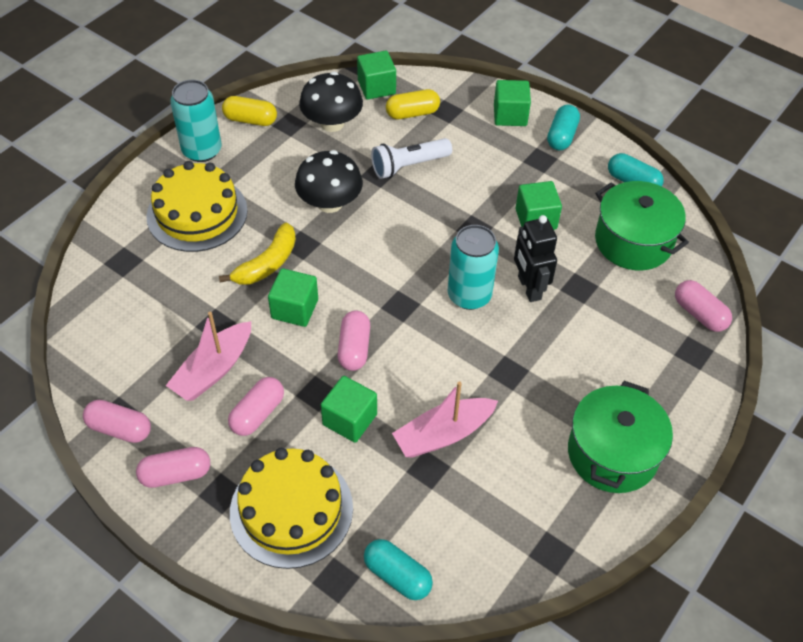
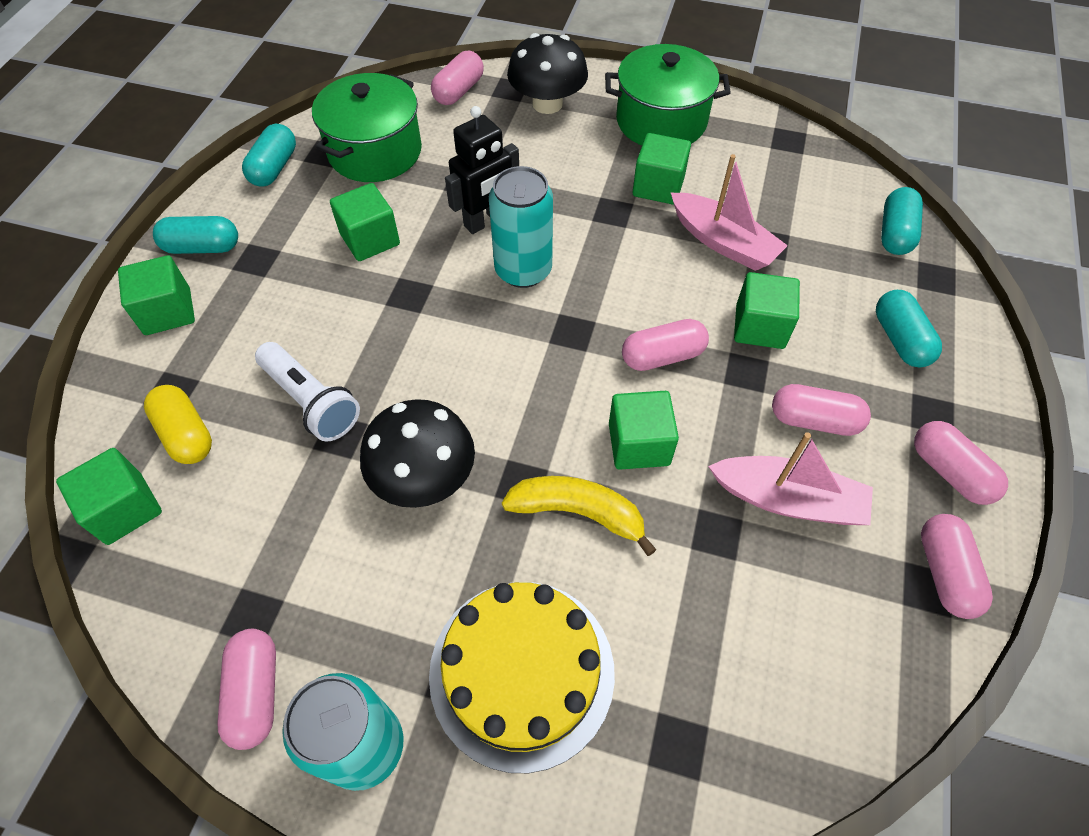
camera: 110 degrees left, 5 degrees up
yellow capsule [222,96,277,126] -> pink capsule [217,629,276,750]
yellow cake [230,448,353,569] -> turquoise capsule [876,290,942,368]
black mushroom [299,72,363,132] -> black mushroom moved to [507,33,588,114]
none -> green cube [633,133,691,205]

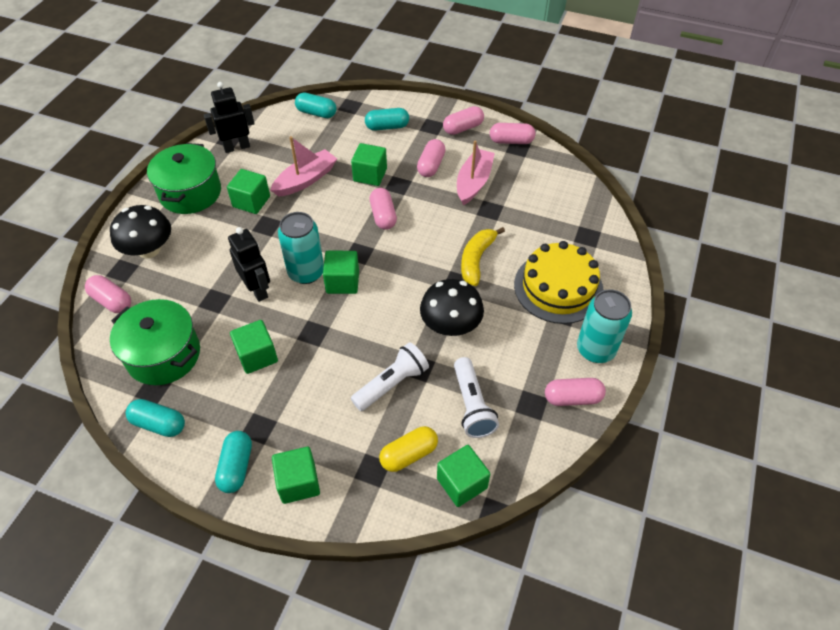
camera: 85 degrees left, 5 degrees down
green cube [609,391,679,470] -> green cube moved to [323,251,359,294]
none -> black robot [204,82,254,153]
none -> white flashlight [454,357,499,438]

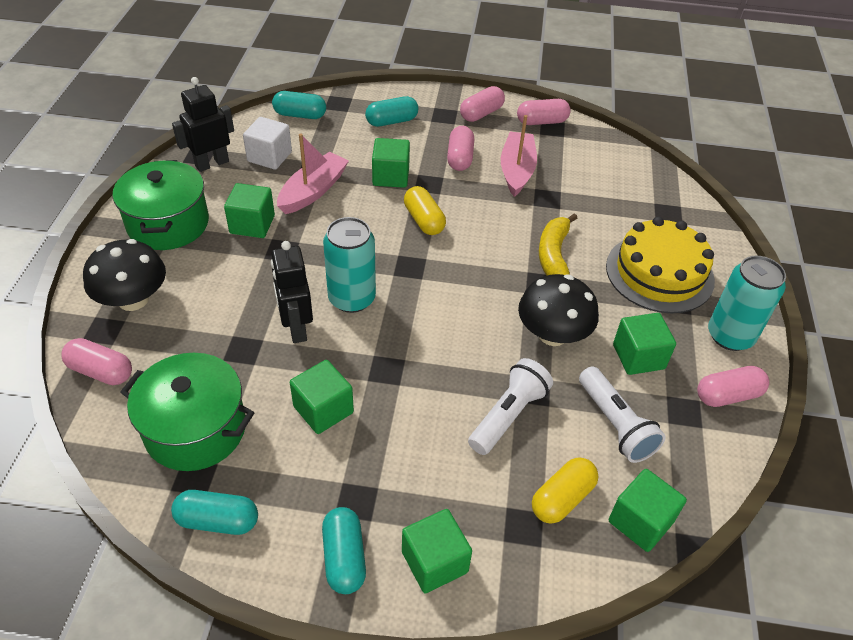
camera: 15 degrees left, 5 degrees down
black robot [228,227,270,302] -> black robot turned 150 degrees counterclockwise [271,241,313,343]
green cube [323,251,359,294] -> green cube moved to [613,313,676,375]
pink capsule [370,188,397,230] -> yellow capsule [404,186,446,235]
none -> white cube [243,117,292,170]

